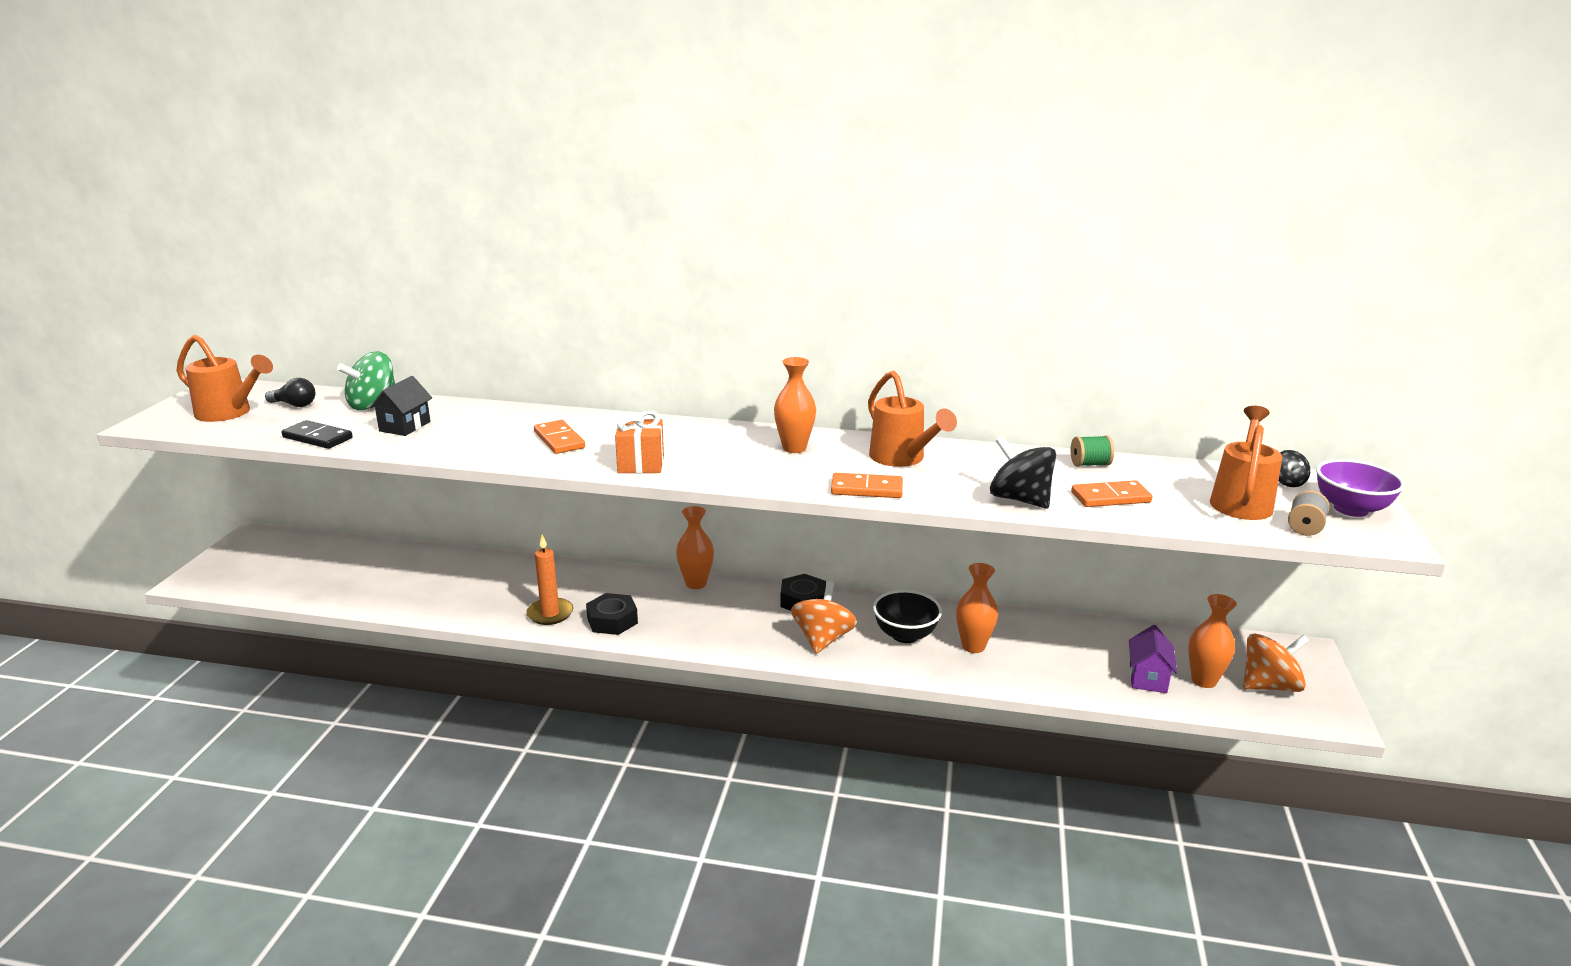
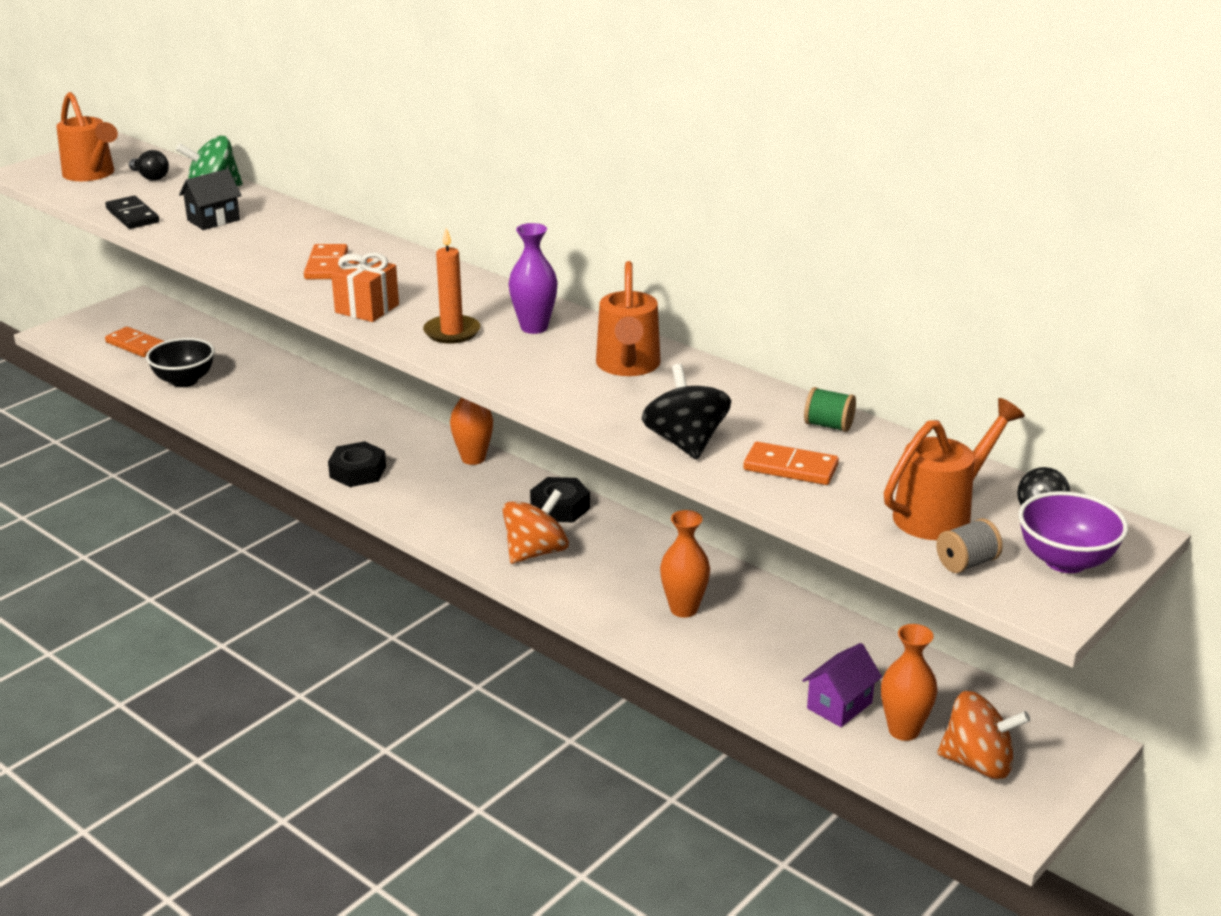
camera: 30 degrees right, 5 degrees up
orange candle [526,535,573,625] -> orange candle moved to [423,228,480,344]
orange vase [774,357,816,453] -> purple vase [509,223,558,334]
orange domino [831,473,903,498] -> orange domino moved to [105,327,164,357]
black bowl [873,590,942,643] -> black bowl moved to [146,338,215,387]

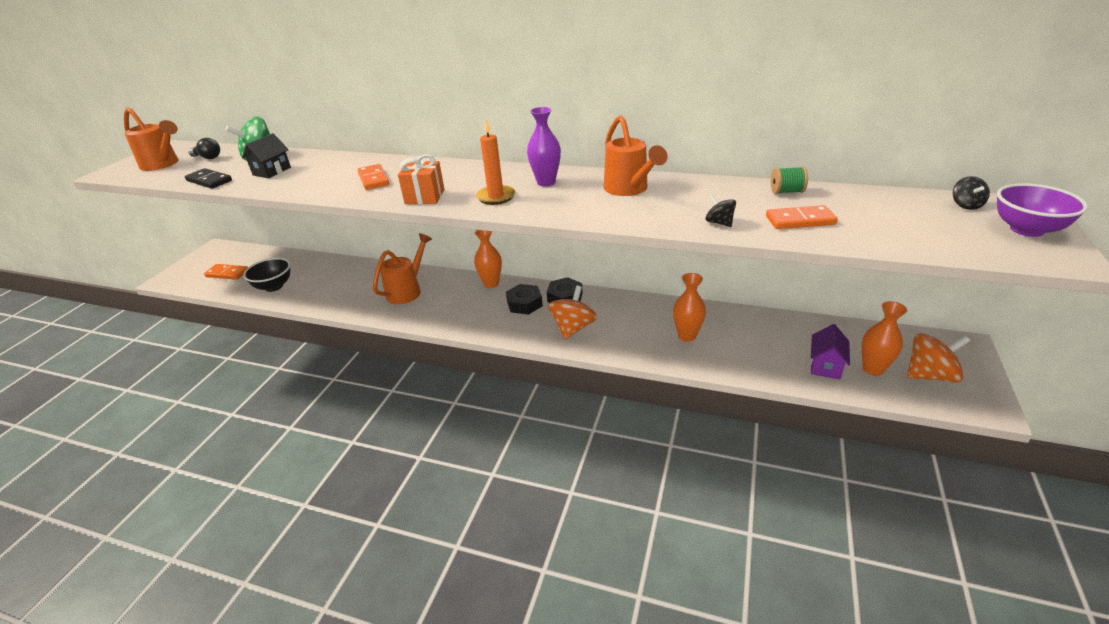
camera: 20 degrees left, 5 degrees up
black nut [328,441,386,487] -> black nut moved to [506,284,543,315]
black spinning top [642,364,731,460] -> black spinning top [705,195,736,227], size x0.53
orange watering can [884,398,1025,540] -> orange watering can moved to [373,233,432,304]
grey spool [936,518,1003,573] -> none

